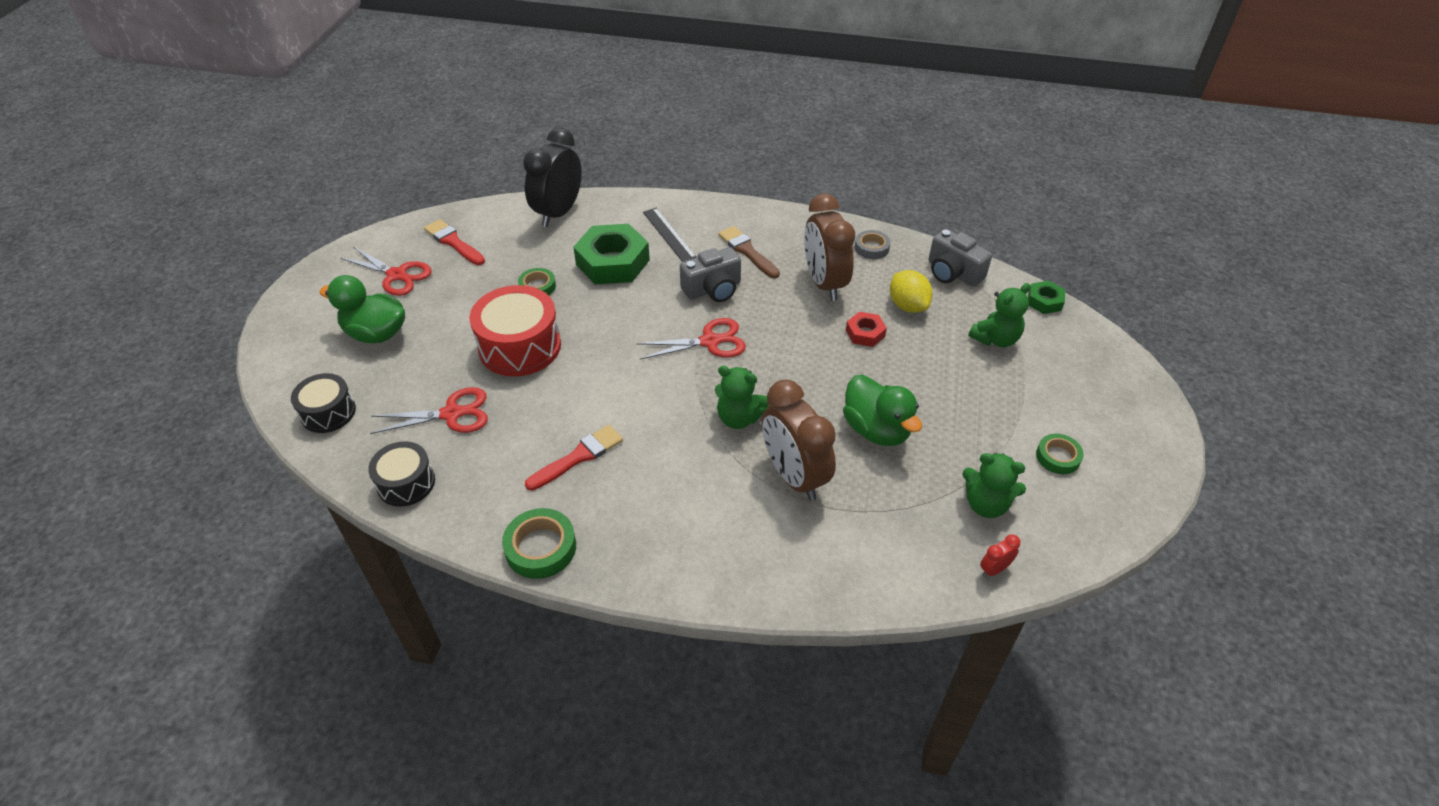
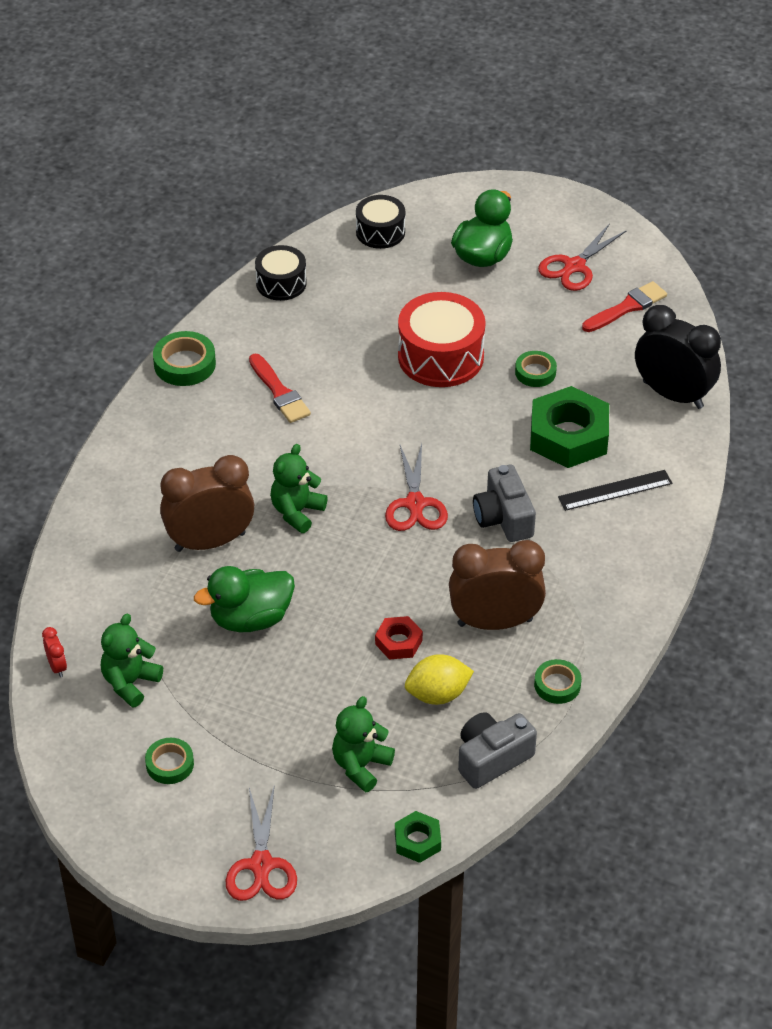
camera: 100 degrees right, 0 degrees up
red scissors [370,387,488,434] -> red scissors moved to [226,785,297,901]
brown brush [718,226,780,278] -> none
grey tape [855,230,891,259] -> green tape [534,659,581,704]
green teddy bear [968,283,1030,347] -> green teddy bear turned 60 degrees clockwise [332,696,395,792]

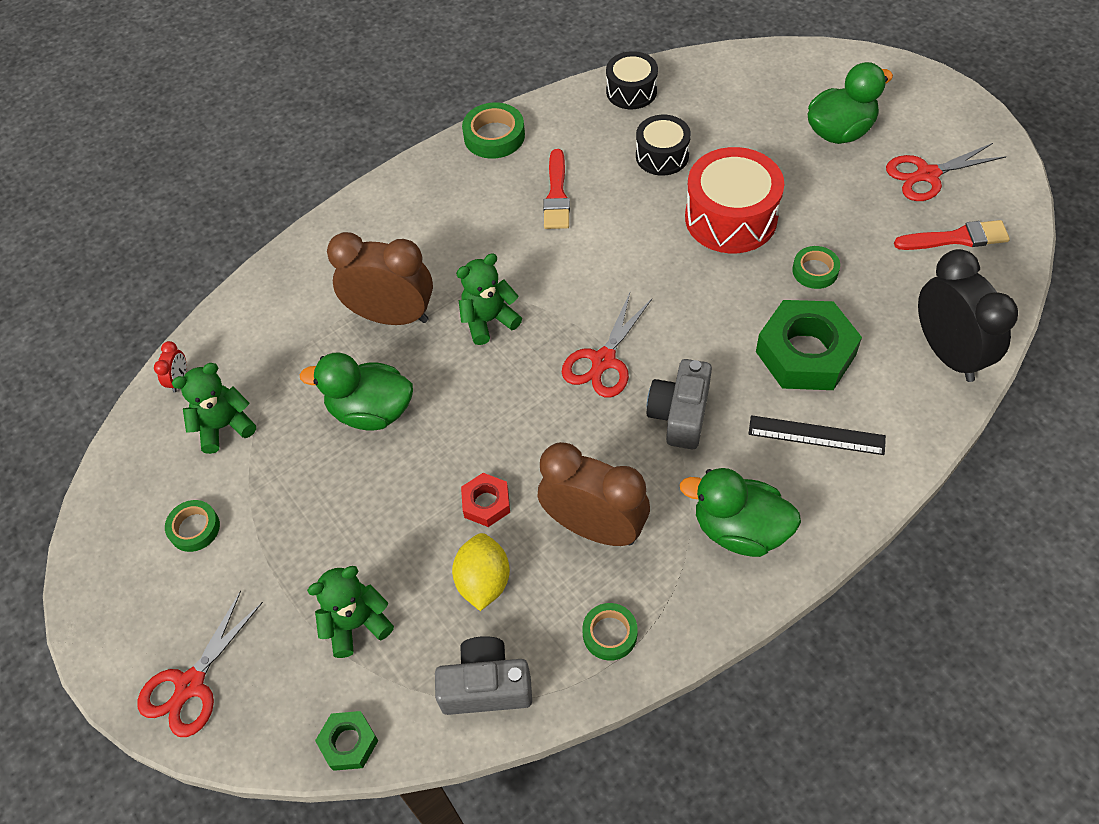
camera: 35 degrees right, 10 degrees up
black drum [356,195,405,249] -> black drum moved to [636,115,691,176]
yellow lemon [405,654,474,705] -> yellow lemon turned 75 degrees clockwise [452,533,510,611]
none -> green duck [680,468,801,557]

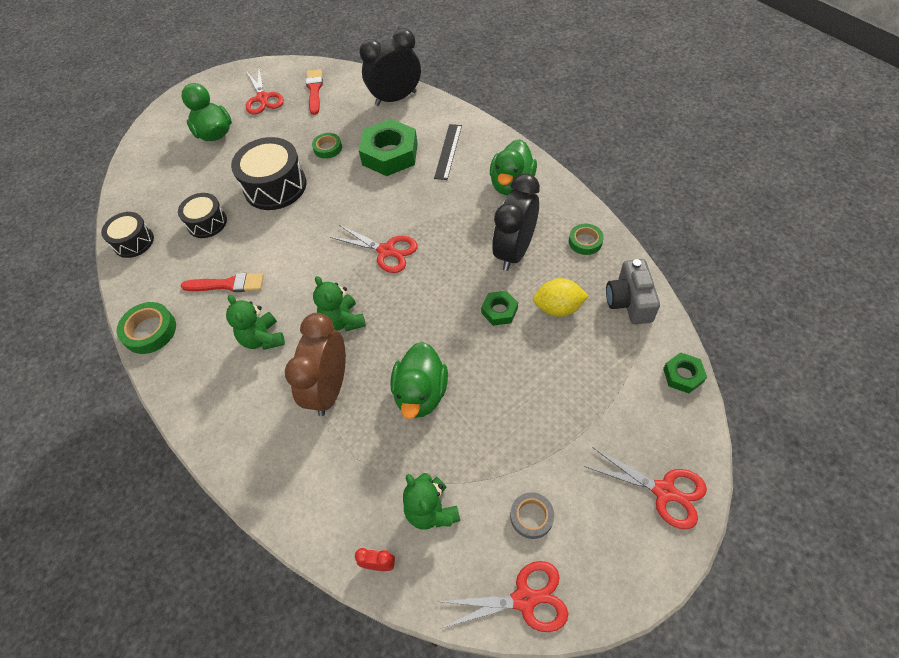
camera: 90 degrees left, 0 degrees up
green tape [165,500,220,552] -> grey tape [510,492,554,539]
green teddy bear [307,566,394,658] -> green teddy bear moved to [226,295,285,350]
red nut [461,473,510,527] -> green nut [481,291,518,326]
brown clock [538,442,650,546] -> black clock [492,173,540,271]
grey camera [647,359,712,449] -> none
red drum [685,147,784,253] -> black drum [231,137,307,210]
none -> red scissors [437,561,568,632]

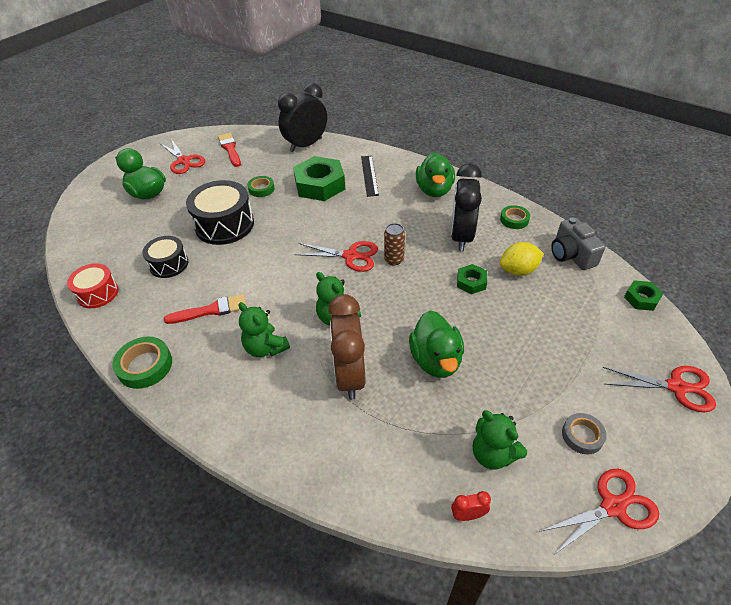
camera: 20 degrees left, 10 degrees down
black drum [101,212,154,258] -> red drum [67,263,119,308]
none -> brown can [384,223,405,266]

